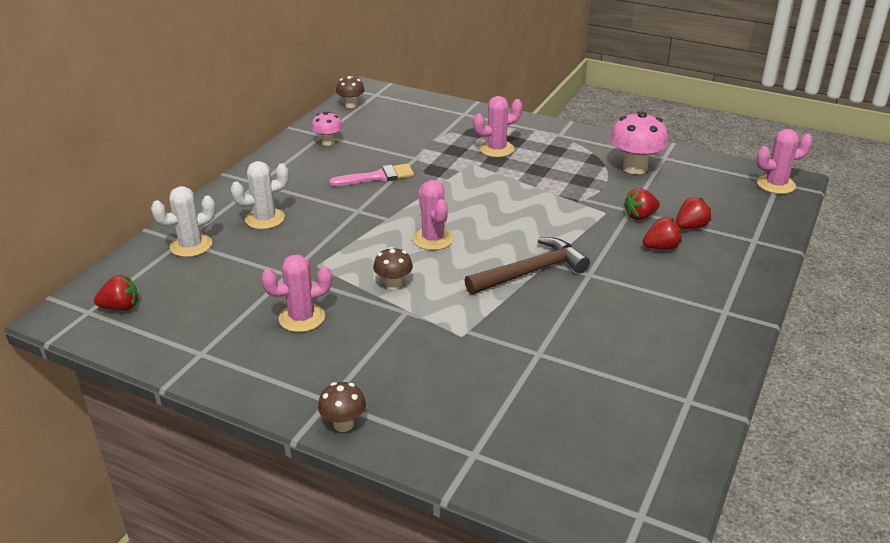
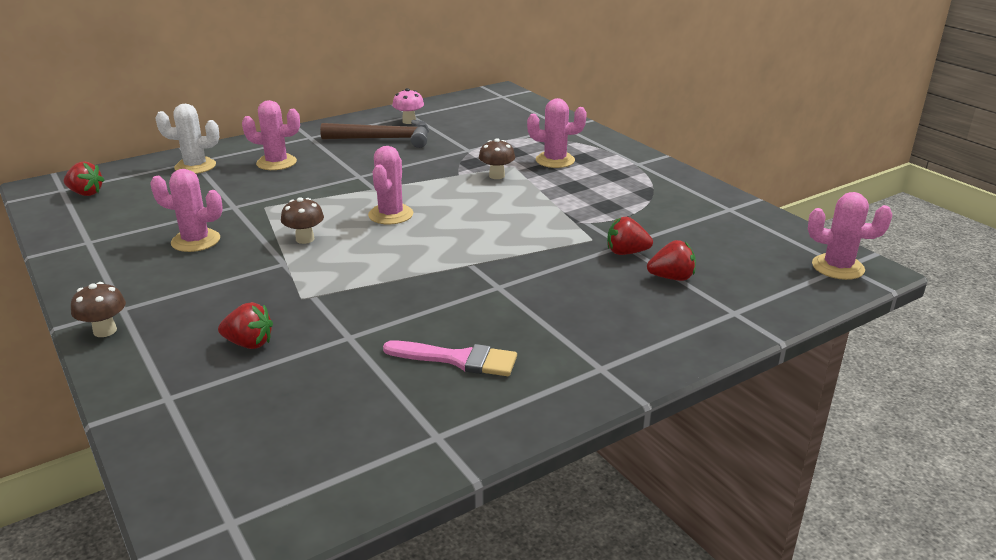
camera: 30 degrees right, 5 degrees down
white cactus [230,161,289,229] -> pink cactus [242,100,300,170]
pink brush [329,164,414,186] -> pink brush moved to [383,341,517,376]
brown mushroom [336,76,365,108] -> brown mushroom moved to [479,139,515,179]
brown hammer [465,237,590,294] -> brown hammer moved to [320,120,429,148]
pink mushroom [610,111,668,174] -> none
red strawberry [643,217,682,250] -> red strawberry moved to [218,302,273,349]

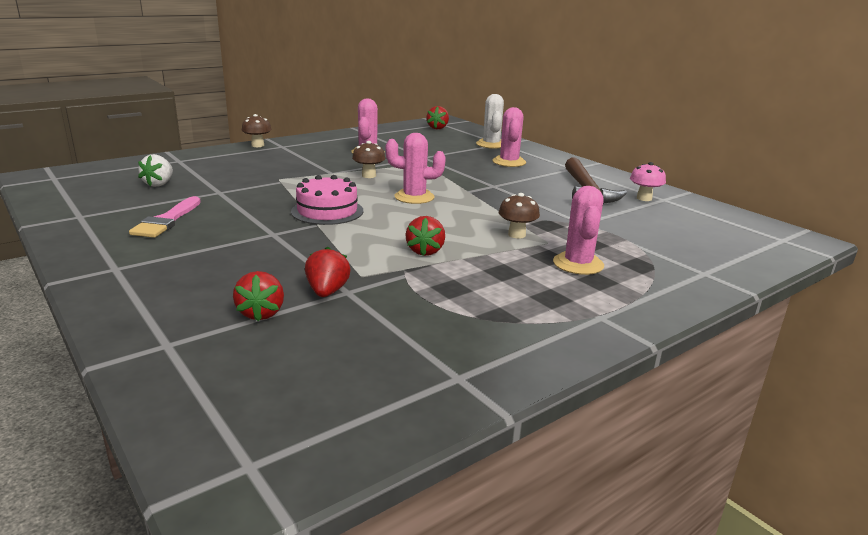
camera: 85 degrees right, 5 degrees down
red strawberry [218,302,273,349] -> red strawberry moved to [405,216,445,256]
pink cactus [808,192,892,280] -> none
none -> white strawberry [138,154,173,187]
none -> pink cake [291,175,363,225]

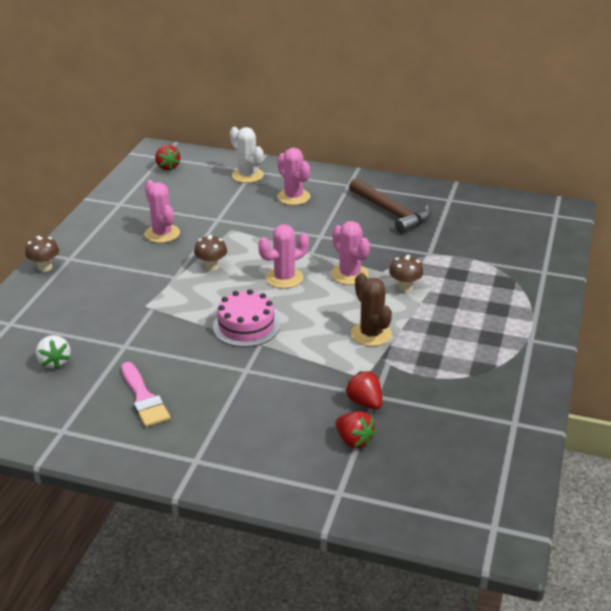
camera: 35 degrees left, 10 degrees up
red strawberry [405,216,445,256] -> brown cactus [351,273,392,346]
pink cactus [553,186,604,275] -> pink cactus moved to [331,221,370,285]
pink mushroom [630,162,666,201] -> none

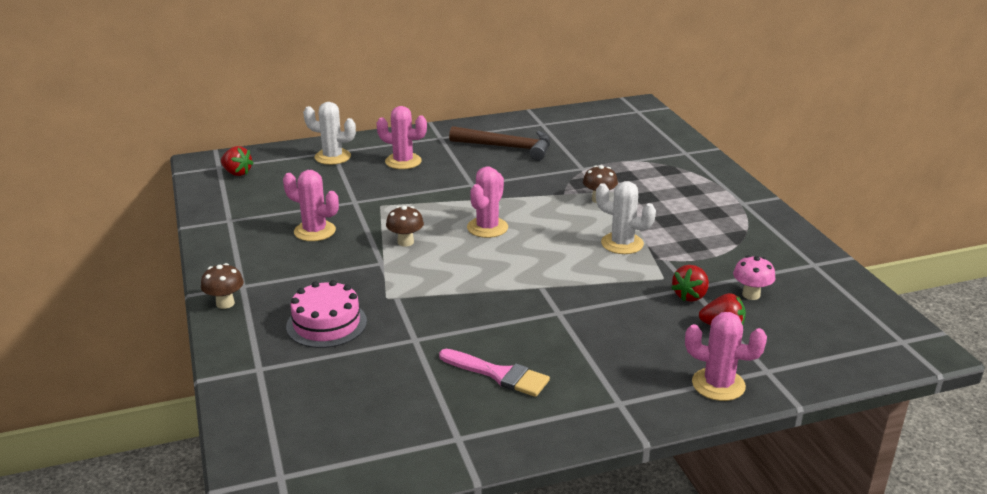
camera: 35 degrees left, 5 degrees down
white strawberry [36,335,71,369] -> none
pink cake [213,289,280,347] -> pink cake moved to [286,280,367,348]
pink cactus [331,221,370,285] -> pink cactus moved to [685,312,767,401]
red strawberry [345,371,383,410] -> red strawberry turned 75 degrees counterclockwise [671,265,709,302]
brown cactus [351,273,392,346] -> white cactus [596,181,656,254]
none -> pink mushroom [733,255,775,300]

